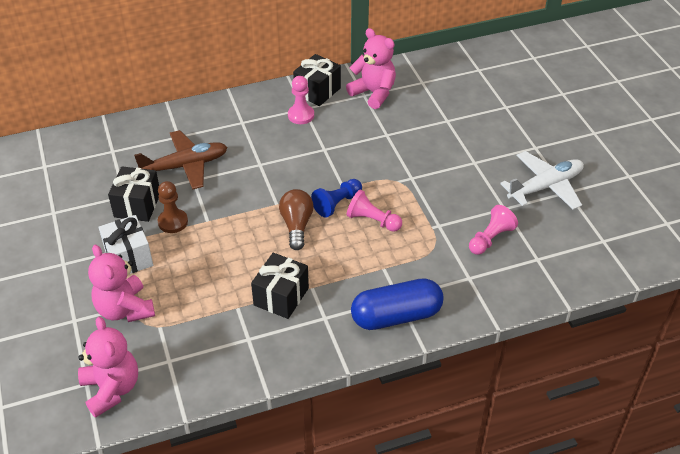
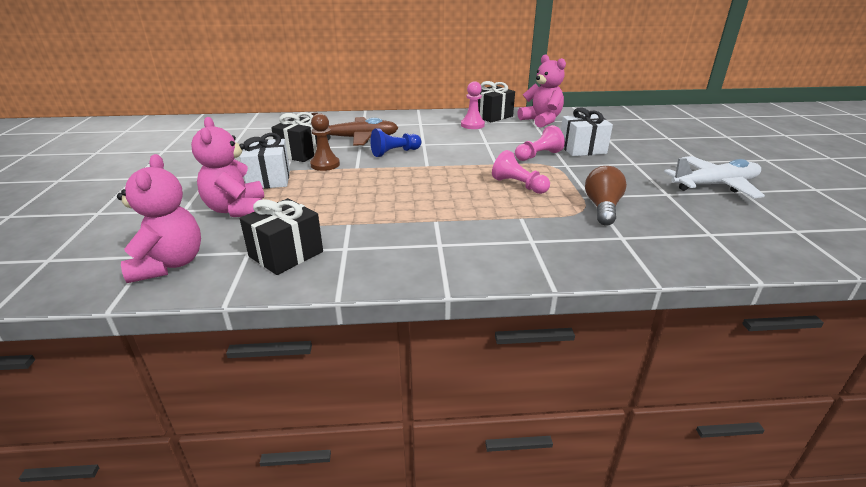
camera: 15 degrees right, 15 degrees down
black gift [251,253,309,319] -> black gift moved to [239,198,323,275]
brown light bulb [279,189,314,250] -> brown light bulb moved to [585,166,627,225]
blue pawn [311,179,362,218] -> blue pawn moved to [371,129,421,157]
blue capsule [351,278,444,330] -> none
pink pawn [469,205,518,255] -> pink pawn moved to [515,125,565,161]
none -> white gift [561,107,613,156]

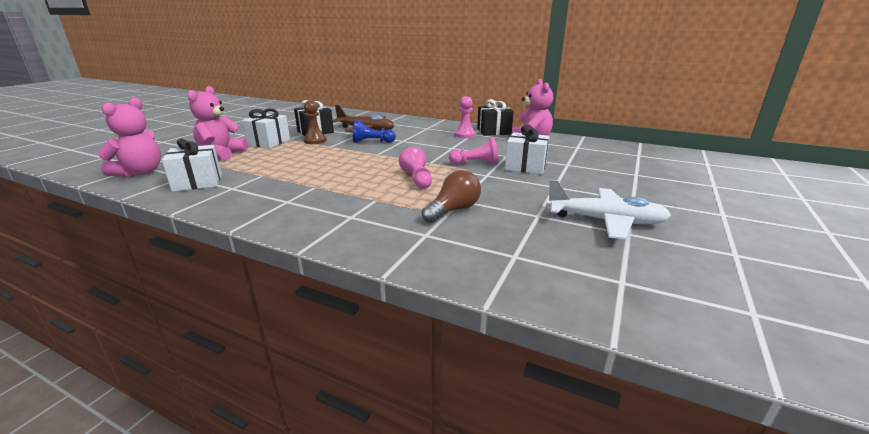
camera: 30 degrees right, 5 degrees down
black gift [239,198,323,275] -> white gift [162,138,221,192]

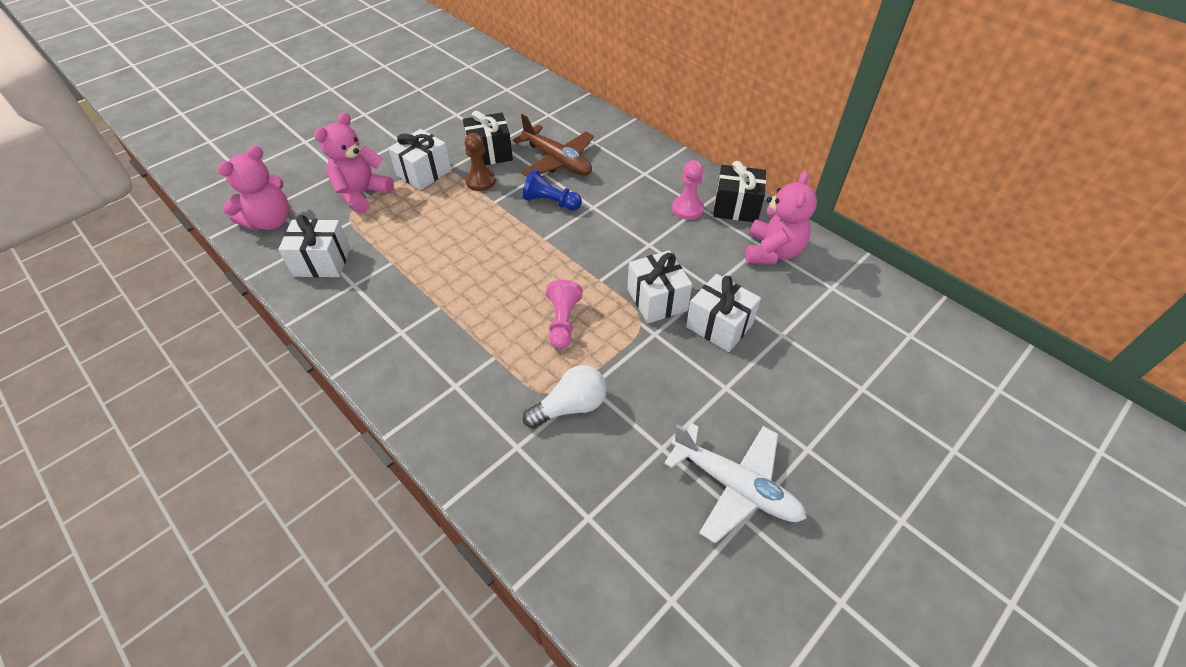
camera: 20 degrees right, 25 degrees up
brown light bulb [422,170,481,223] -> white light bulb [523,365,607,428]
pink pawn [449,138,498,165] -> white gift [627,250,692,324]

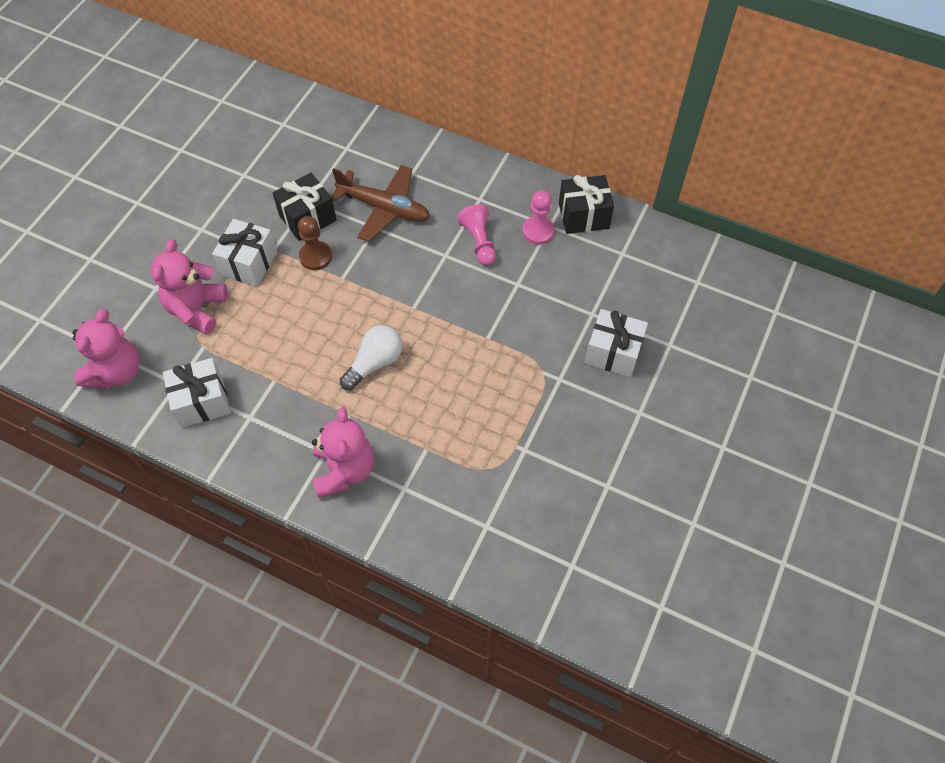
camera: 20 degrees left, 10 degrees up
blue pawn [522,169,582,211] -> none
white light bulb [523,365,607,428] -> white light bulb moved to [340,325,402,390]
pink pawn [546,280,583,349] -> pink pawn moved to [457,204,496,266]
white gift [627,250,692,324] -> none
white plane [664,423,807,544] -> none
pink teddy bear [745,171,817,264] -> pink teddy bear moved to [312,407,374,498]

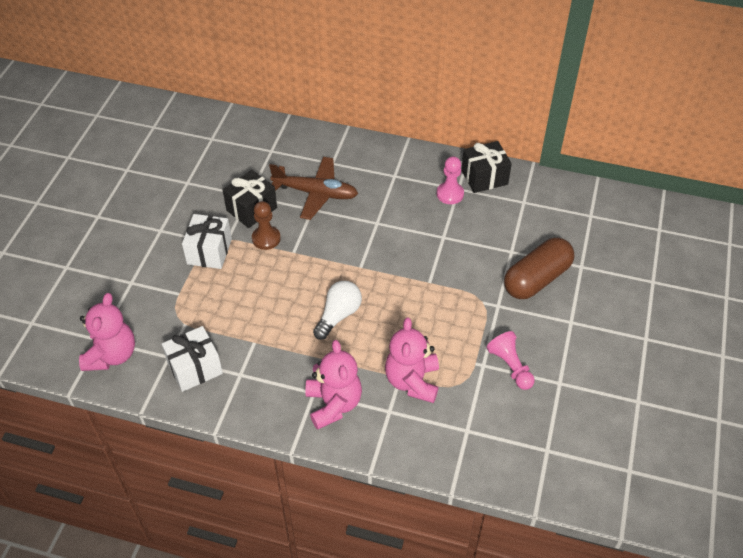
camera: 10 degrees left, 10 degrees down
pink teddy bear [151,239,228,335] -> pink teddy bear moved to [385,318,439,403]
pink pawn [457,204,496,266] -> pink pawn moved to [487,331,535,390]
white gift [585,309,648,377] -> brown capsule [504,237,574,299]

